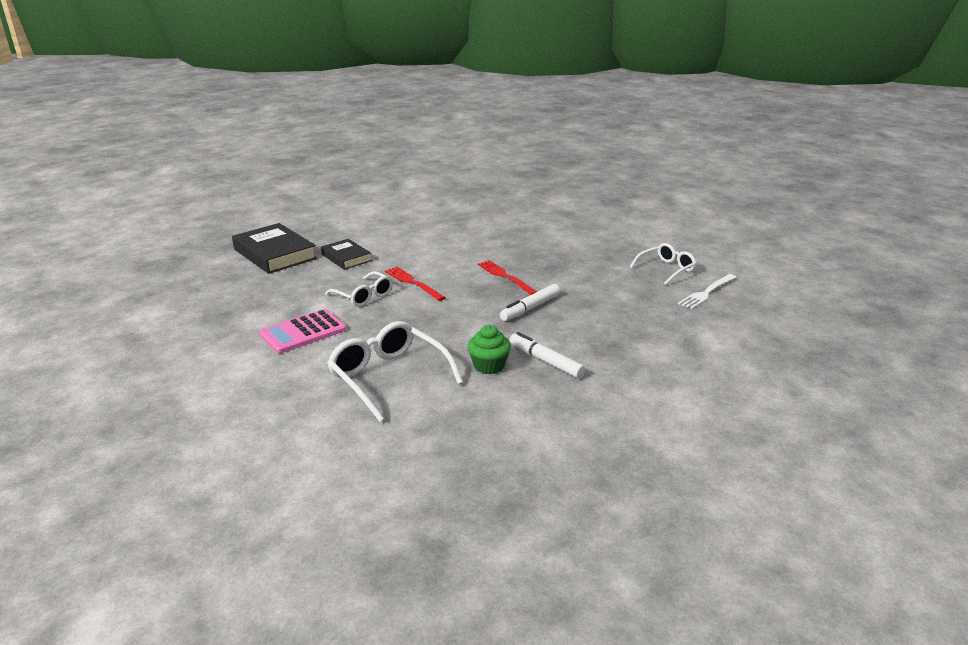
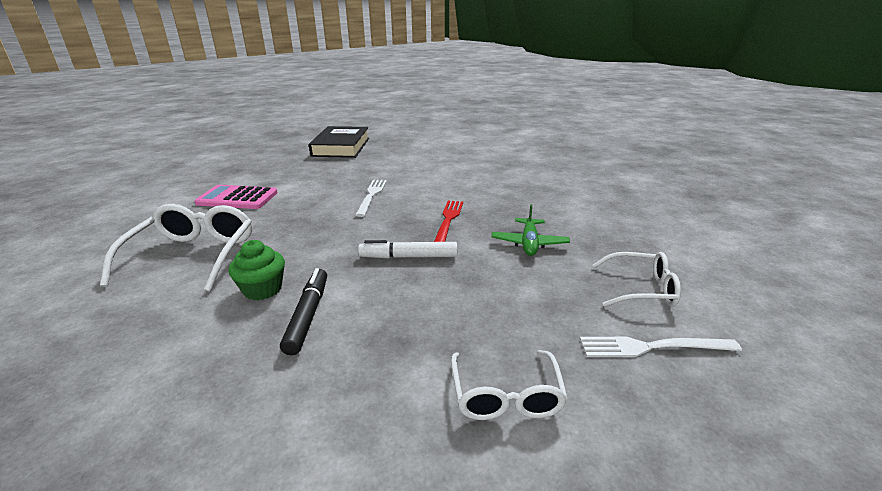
camera: 45 degrees right, 0 degrees up
black book [321,239,372,270] -> none
white glasses [325,271,393,307] -> white glasses moved to [451,350,568,420]
red fork [385,267,446,301] -> white fork [355,180,387,217]
white marker [510,332,585,378] -> black marker [280,268,327,355]
none -> green plane [491,204,570,256]

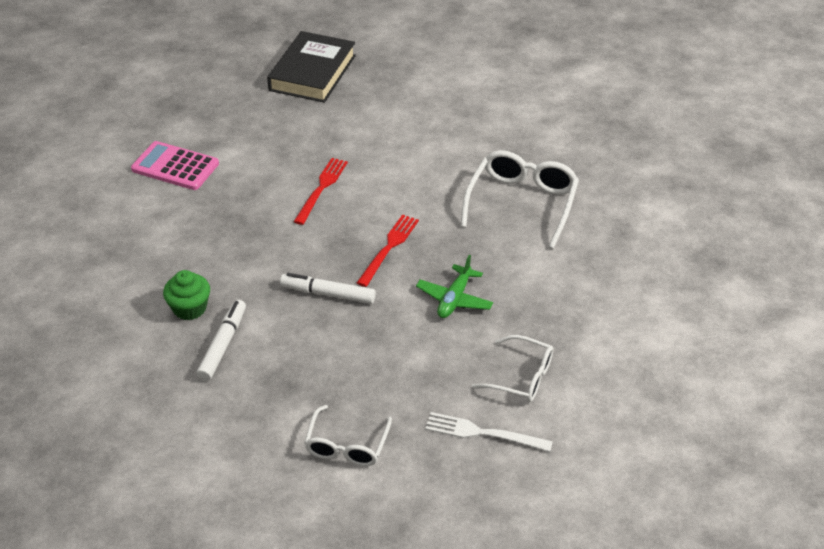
camera: 15 degrees right, 15 degrees up
white glasses [100,204,252,292] -> white glasses moved to [461,150,579,249]
black marker [280,268,327,355] -> white marker [197,300,246,381]
white fork [355,180,387,217] -> red fork [294,158,348,225]

